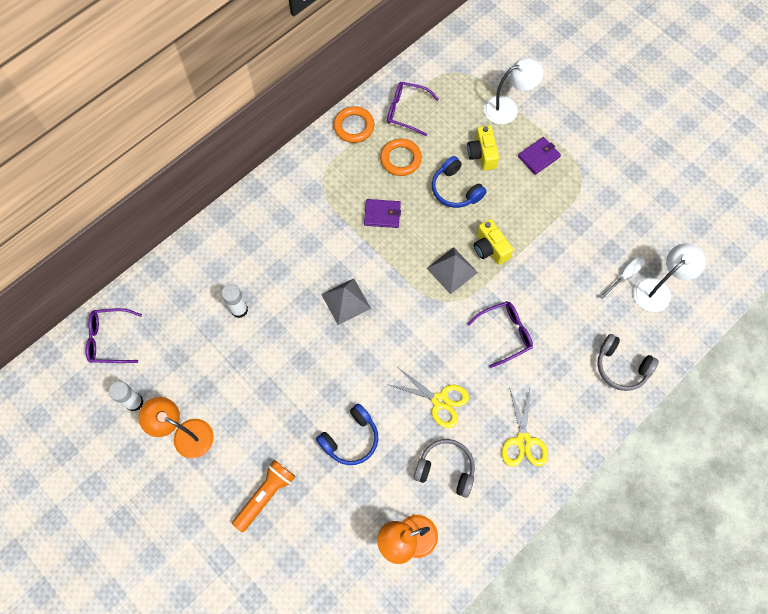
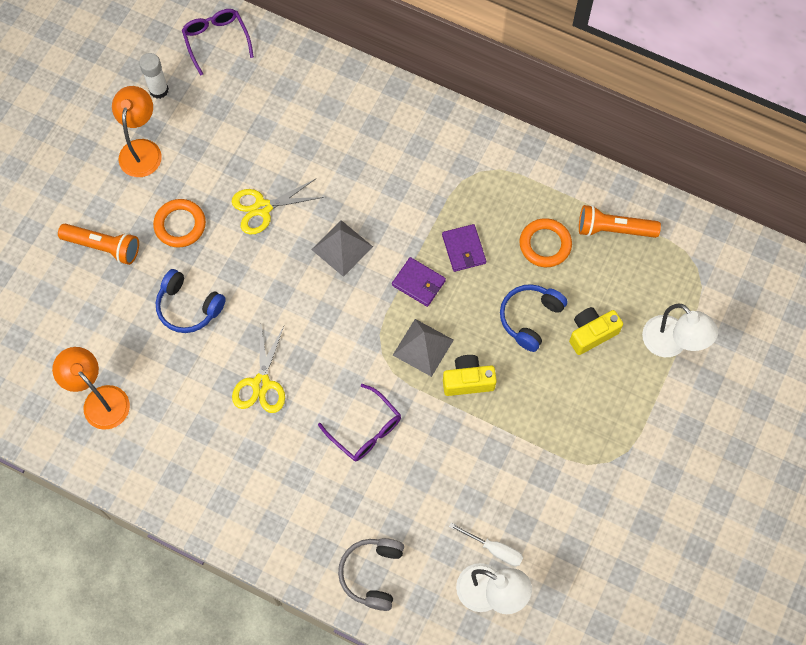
camera: 70 degrees right, 0 degrees up
white glue stick [221,284,248,318] -> none
orange ring [333,106,374,143] -> orange ring moved to [153,199,206,248]
purple glasses [387,82,439,136] -> orange flashlight [579,205,661,238]
grey headphones [414,439,475,498] -> none
yellow camera [474,219,513,265] -> yellow camera turned 45 degrees clockwise [443,355,497,396]
yellow scissors [502,387,548,467] -> yellow scissors moved to [232,179,324,234]
purple wallet [518,137,561,175] -> purple wallet moved to [392,257,446,307]

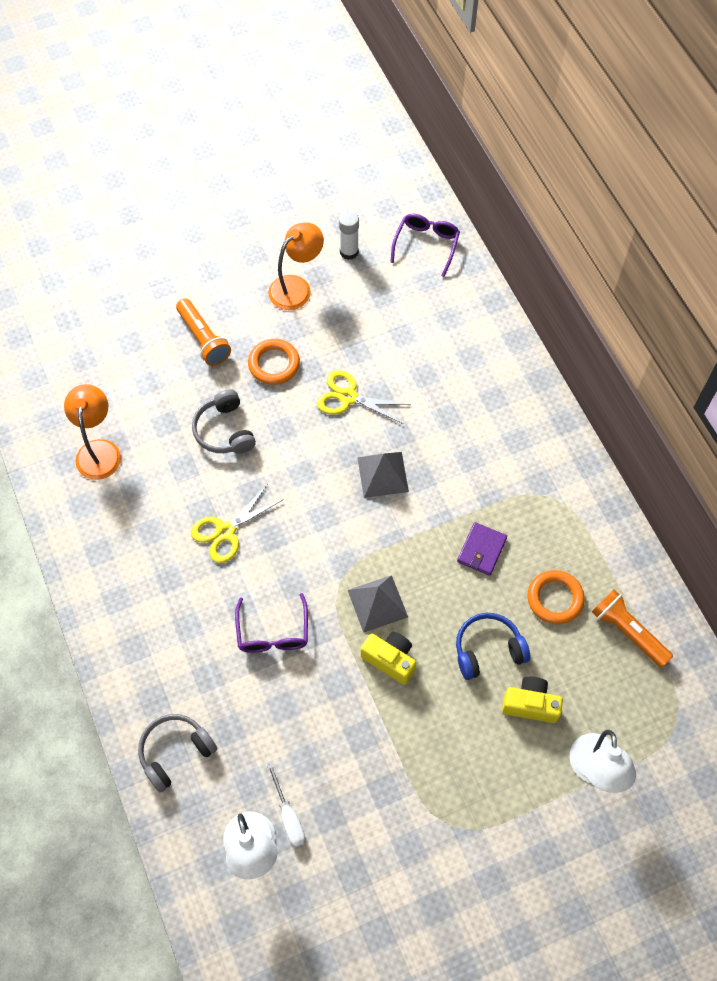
camera: 40 degrees right, 5 degrees down
blue headphones [156,269,226,333] -> grey headphones [192,389,256,453]
purple wallet [392,257,446,307] -> none

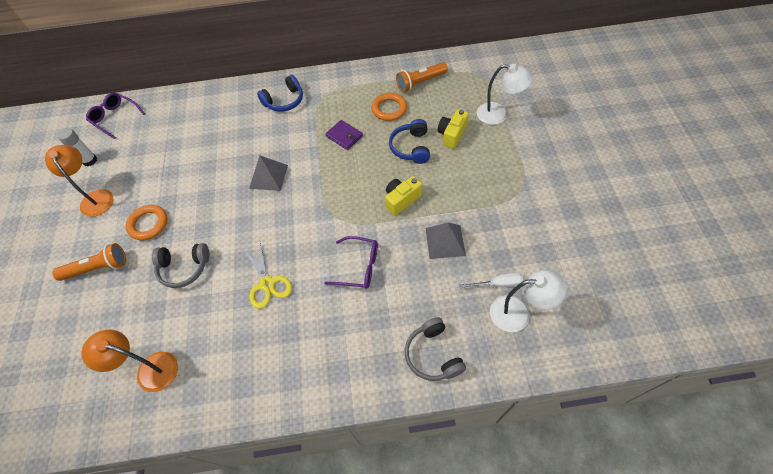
camera: 70 degrees left, 5 degrees down
yellow scissors [317,370,410,424] -> none
grey pyramid [348,575,408,633] -> grey pyramid moved to [425,223,466,259]
none -> blue headphones [257,75,303,112]

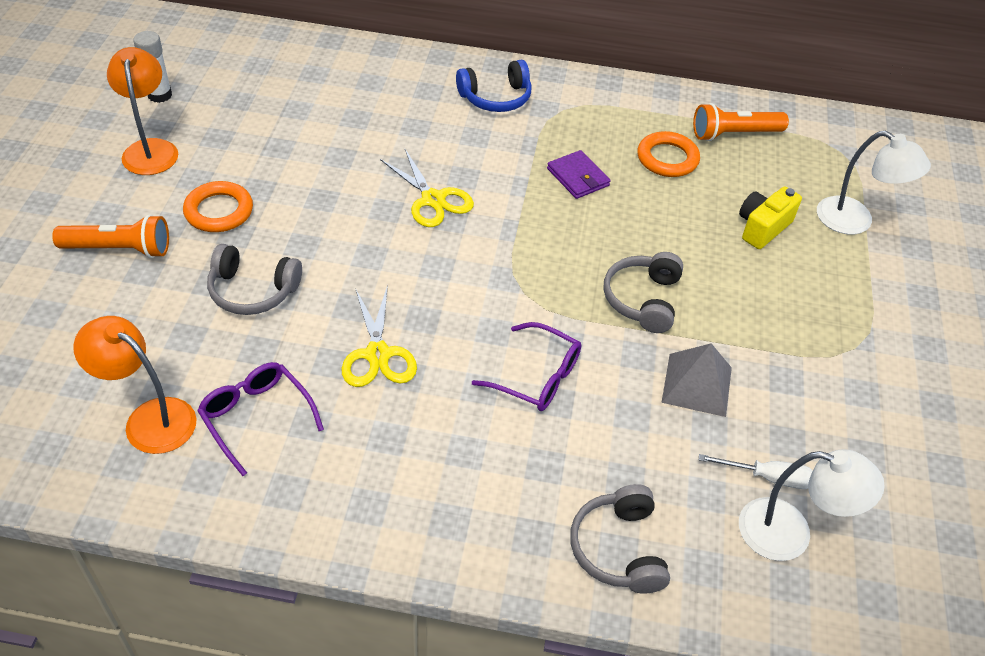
camera: 10 degrees right, 10 degrees down
purple glasses [86,93,145,139] -> purple glasses moved to [197,362,324,476]
grey pyramid [249,155,288,191] -> yellow scissors [380,149,474,227]
yellow camera [385,176,422,216] -> grey headphones [604,252,683,333]
blue headphones [389,119,430,164] -> none

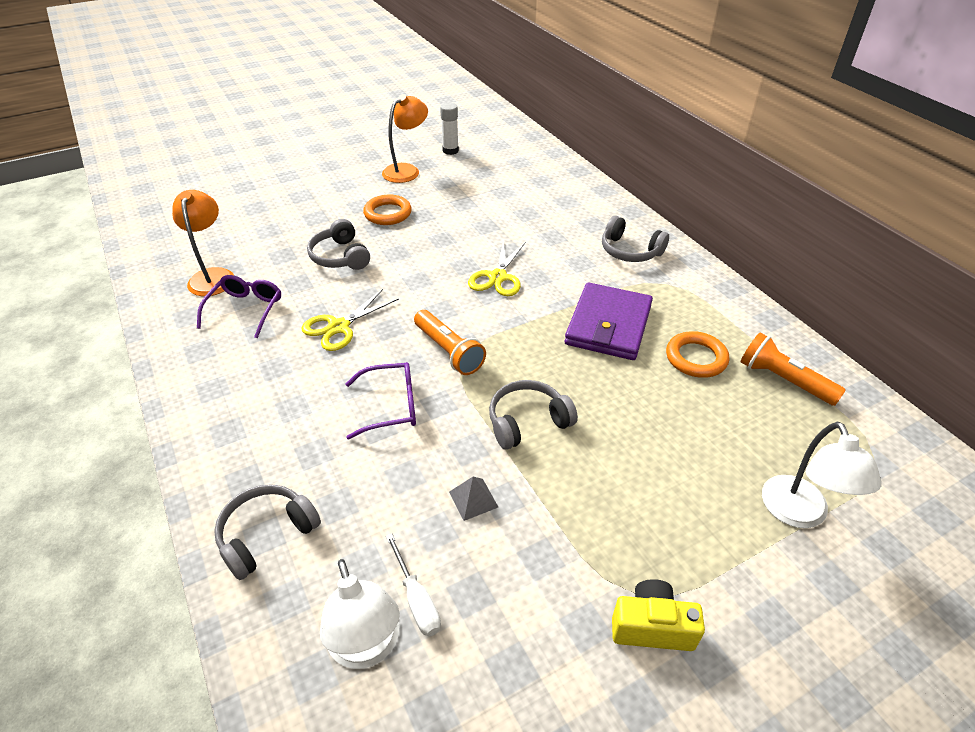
camera: 55 degrees right, 5 degrees down
orange flashlight [52,215,169,258] -> orange flashlight moved to [414,310,486,375]
blue headphones [456,59,532,112] -> grey headphones [602,216,669,262]
purple glasses [472,322,581,411] -> purple glasses turned 90 degrees counterclockwise [346,362,416,440]
purple wallet [547,150,611,199] -> purple wallet [565,283,653,360], size x1.85
grey pyramid [661,343,732,417] -> grey pyramid [449,477,498,521], size x0.61
yellow camera [739,186,802,249] -> yellow camera moved to [612,579,705,651]

